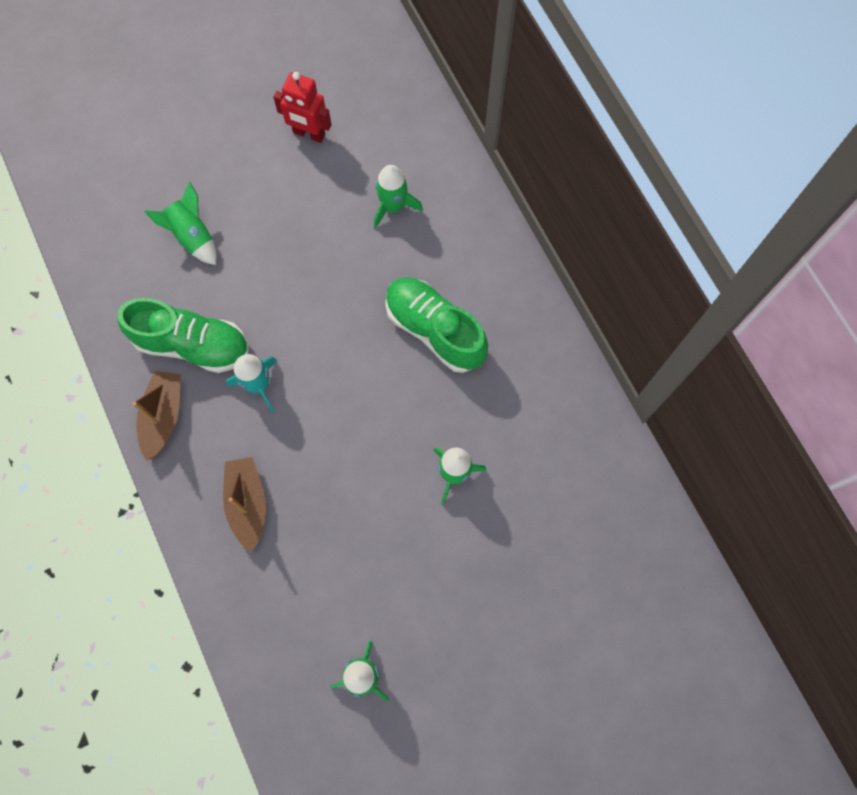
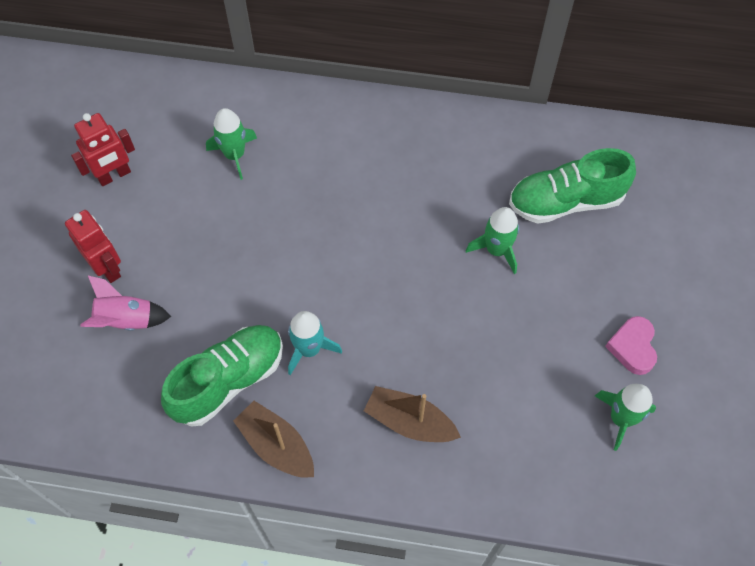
camera: 55 degrees left, 10 degrees down
green rocket [144,182,217,265] -> pink rocket [80,276,171,331]
green shoe [385,277,488,373] -> green shoe moved to [509,148,636,224]
none -> red robot [65,210,121,283]
none -> pink heart [605,316,657,375]

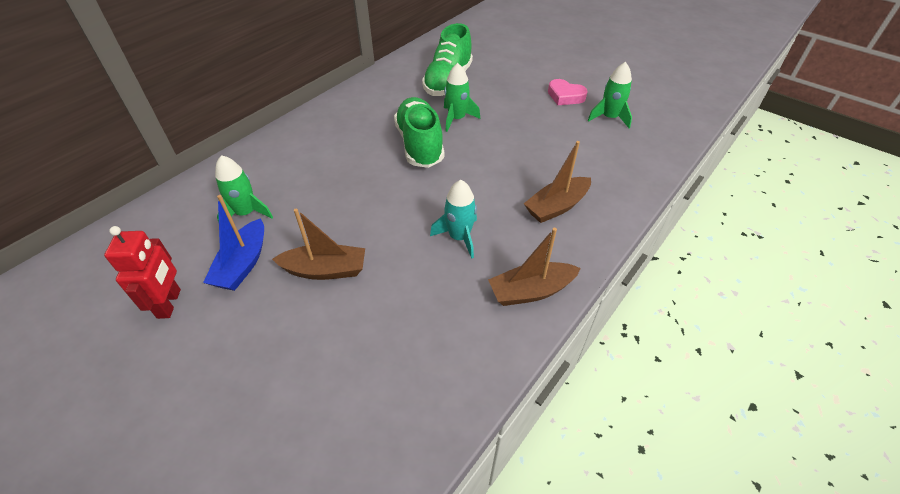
camera: 60 degrees left, 15 degrees down
red robot [65,210,121,283] -> none
pink rocket [80,276,171,331] -> none
green shoe [161,325,283,427] -> green shoe moved to [394,97,444,168]
none -> blue boat [203,195,264,291]
none -> brown boat [272,209,365,280]

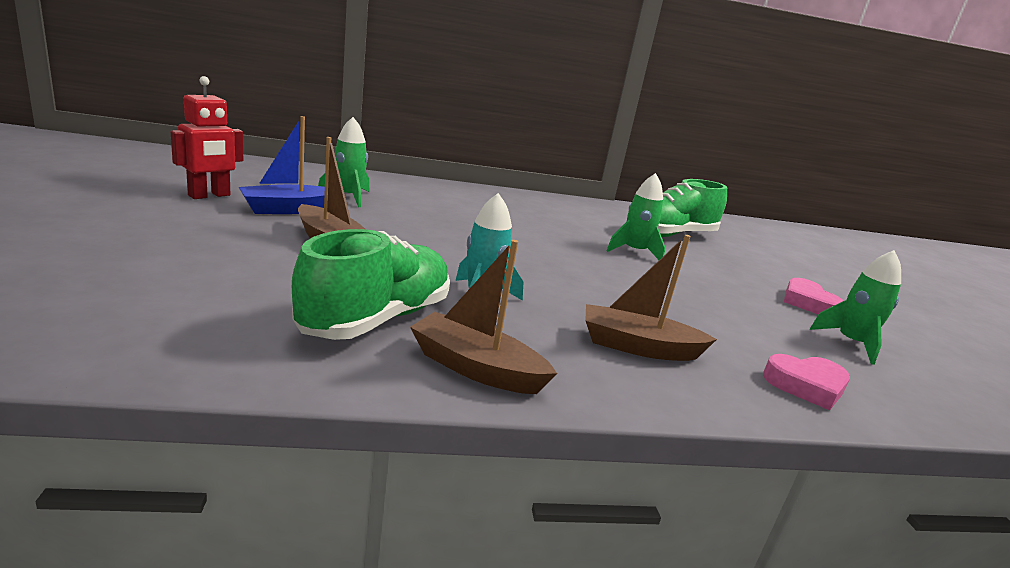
camera: 40 degrees right, 25 degrees down
green shoe [394,97,444,168] -> green shoe moved to [292,229,450,340]
none -> pink heart [763,354,850,410]

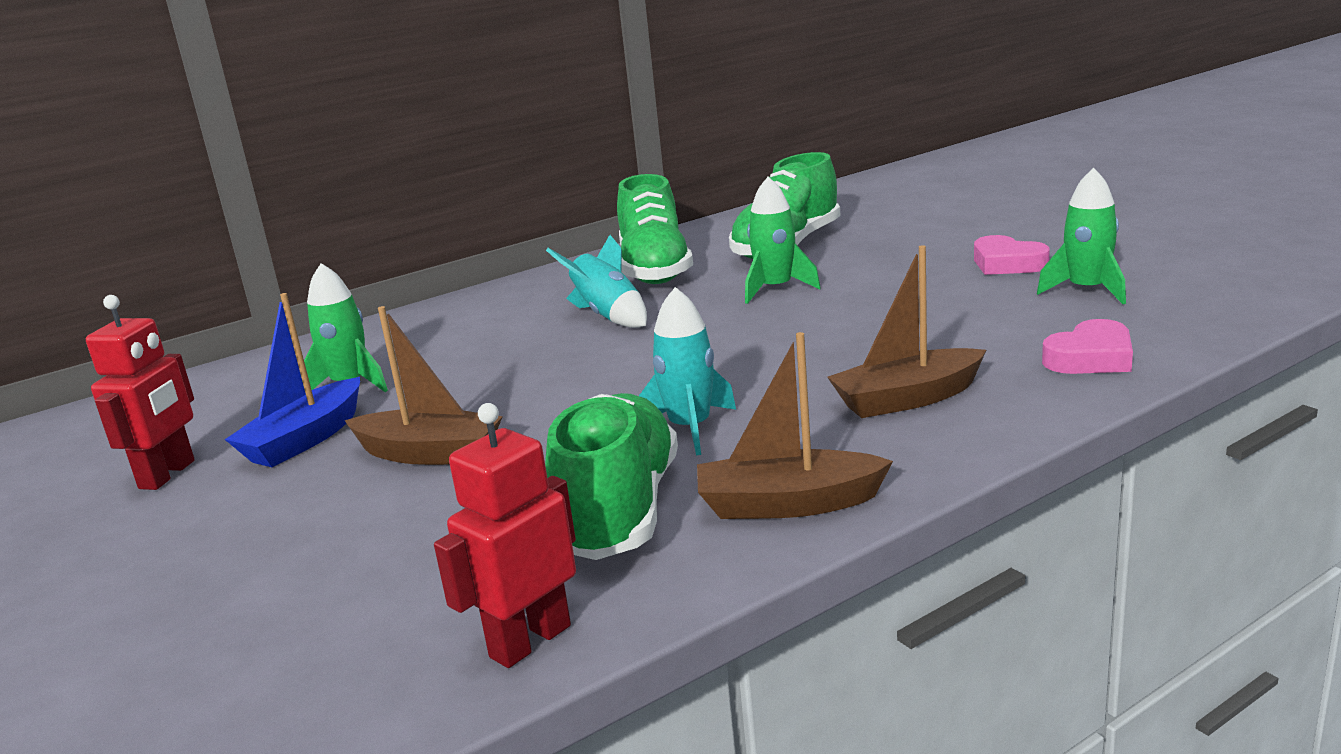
camera: 20 degrees left, 0 degrees up
none -> red robot [434,403,576,668]
none -> turquoise rocket [546,235,647,328]
none -> green shoe [617,174,693,284]

